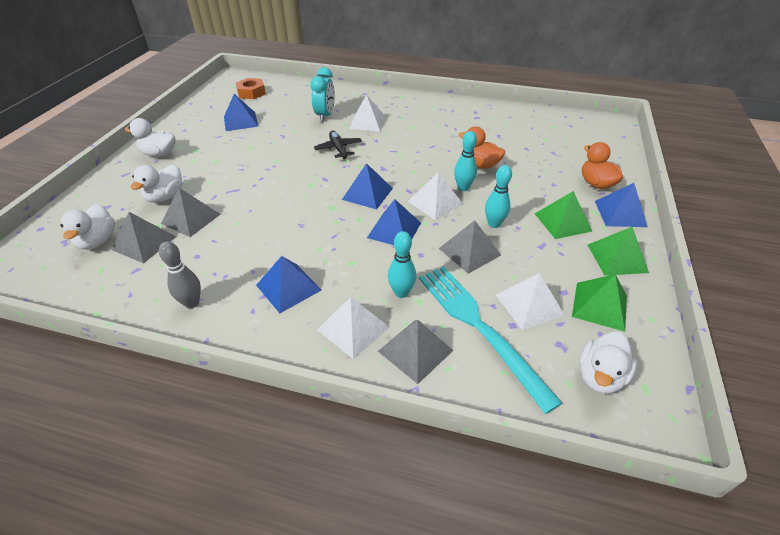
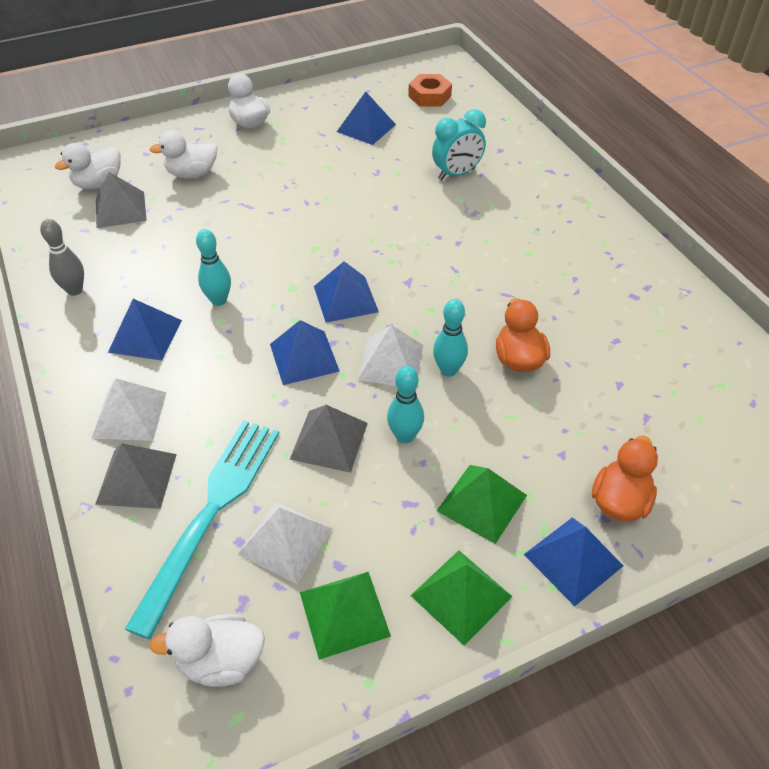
camera: 50 degrees right, 5 degrees up
grey pyramid [161,188,221,237] -> none
black plane [314,131,362,159] -> none
white pyramid [349,95,386,132] -> none
turquoise bowling pin [388,231,416,298] -> turquoise bowling pin moved to [196,229,231,306]

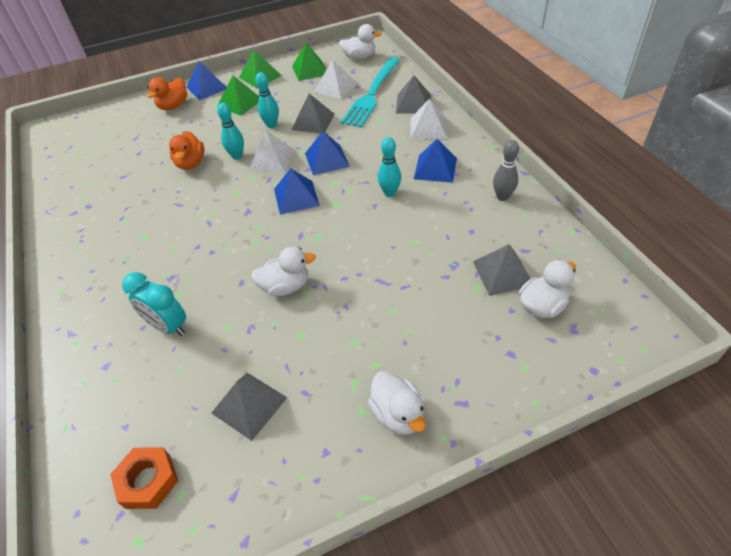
camera: 175 degrees left, 0 degrees up
white duck [149,130,218,178] -> white duck moved to [251,247,316,296]
blue pyramid [337,92,396,145] -> grey pyramid [212,373,287,441]
turquoise clock [432,109,486,181] -> turquoise clock turned 120 degrees counterclockwise [122,272,186,336]

